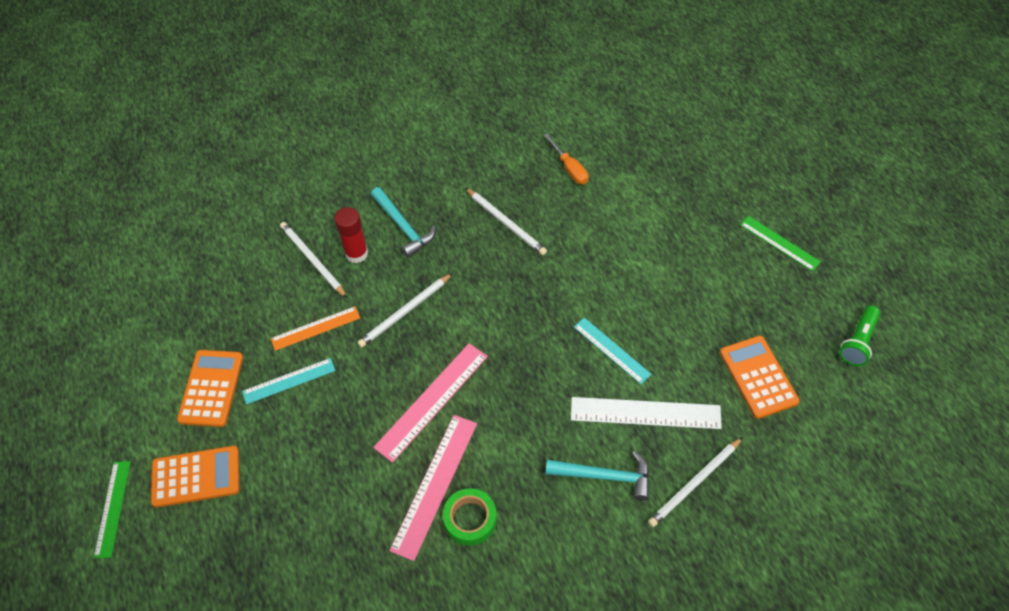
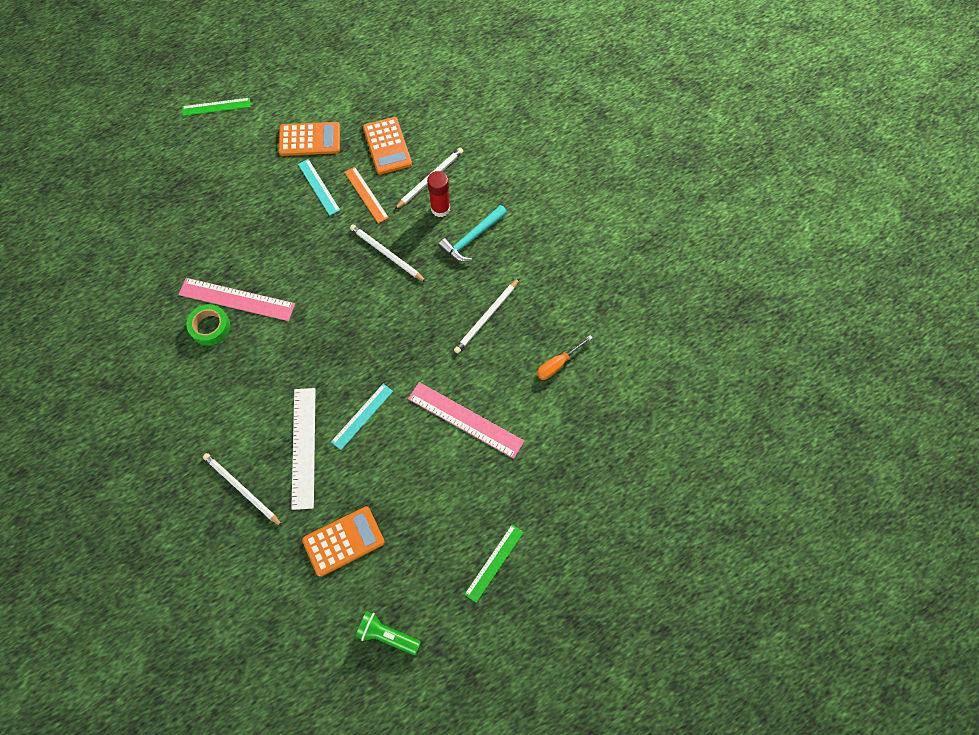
camera: 80 degrees right, 10 degrees up
orange calculator [151,446,240,508] -> orange calculator moved to [363,117,412,174]
pink ruler [373,343,488,463] -> pink ruler moved to [408,382,524,459]
turquoise hammer [546,451,650,500] -> none

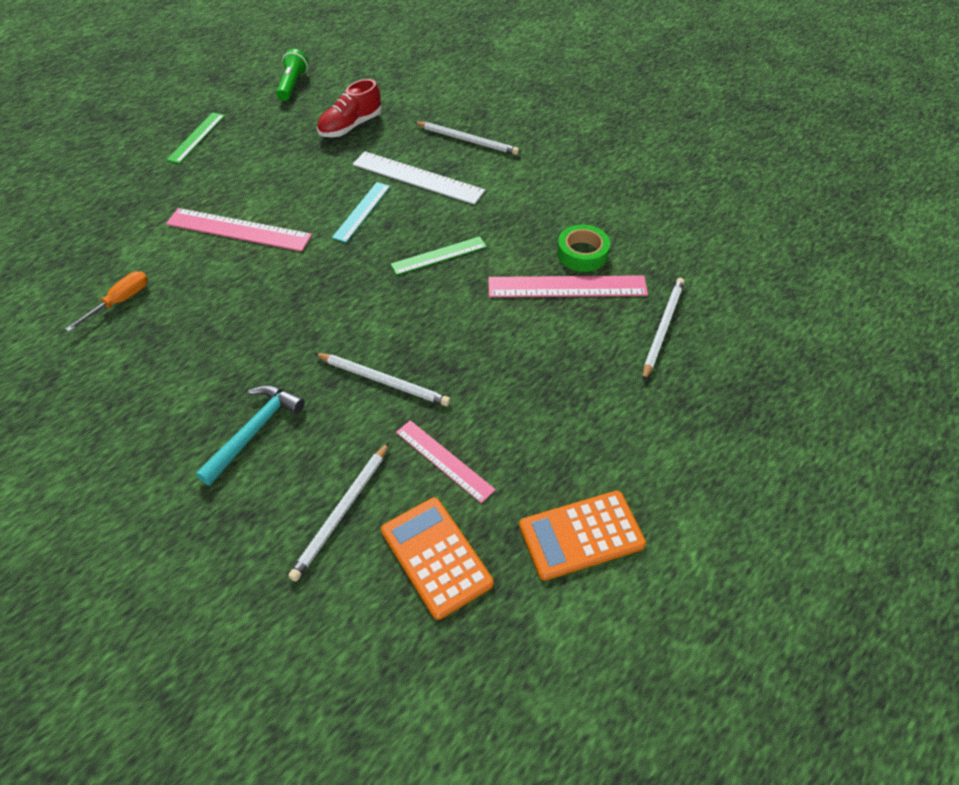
camera: 165 degrees right, 15 degrees down
green ruler [182,98,251,116] -> green ruler moved to [391,236,487,275]
white ruler [291,388,316,510] -> white ruler turned 45 degrees counterclockwise [353,152,485,205]
turquoise ruler [298,159,340,216] -> none
orange calculator [302,506,385,577] -> red shoe [317,79,382,137]
orange ruler [344,167,389,223] -> pink ruler [396,420,496,503]
green flashlight [355,611,421,655] -> green flashlight turned 90 degrees counterclockwise [276,49,308,101]
red glue stick [427,171,450,217] -> none
white pencil [454,278,520,354] -> white pencil moved to [643,278,685,381]

